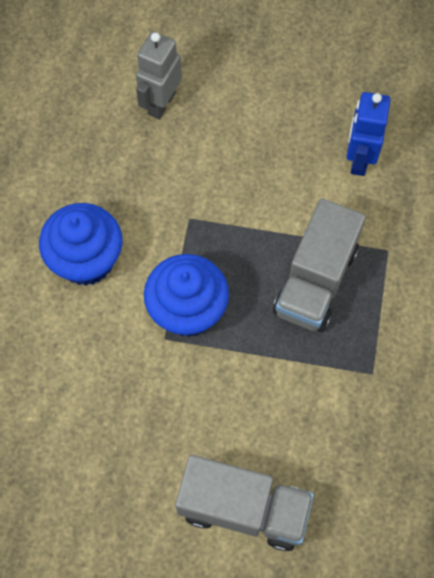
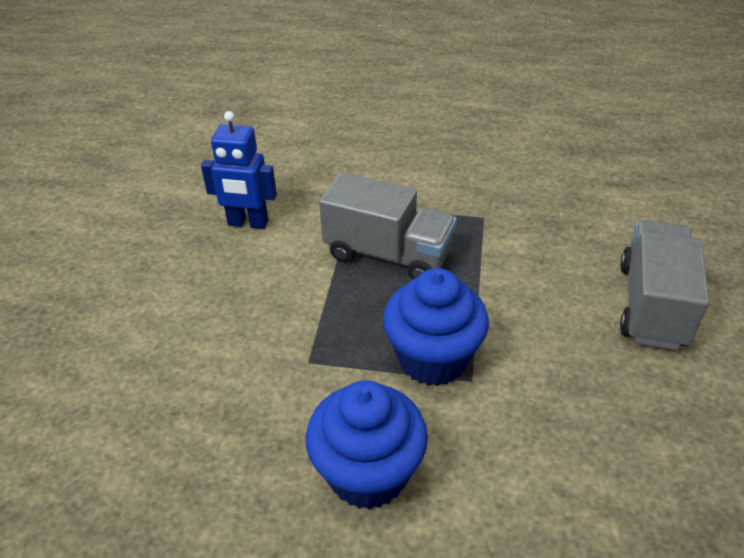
camera: 90 degrees left, 25 degrees down
grey robot [136,31,182,119] -> none

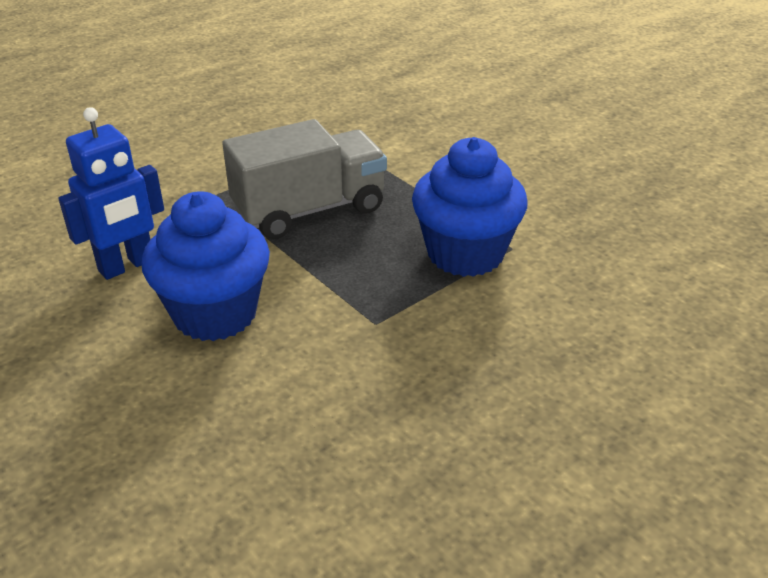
camera: 50 degrees left, 5 degrees down
blue cupcake [306,380,428,510] -> blue cupcake moved to [142,191,270,341]
grey truck [620,220,709,350] -> none

